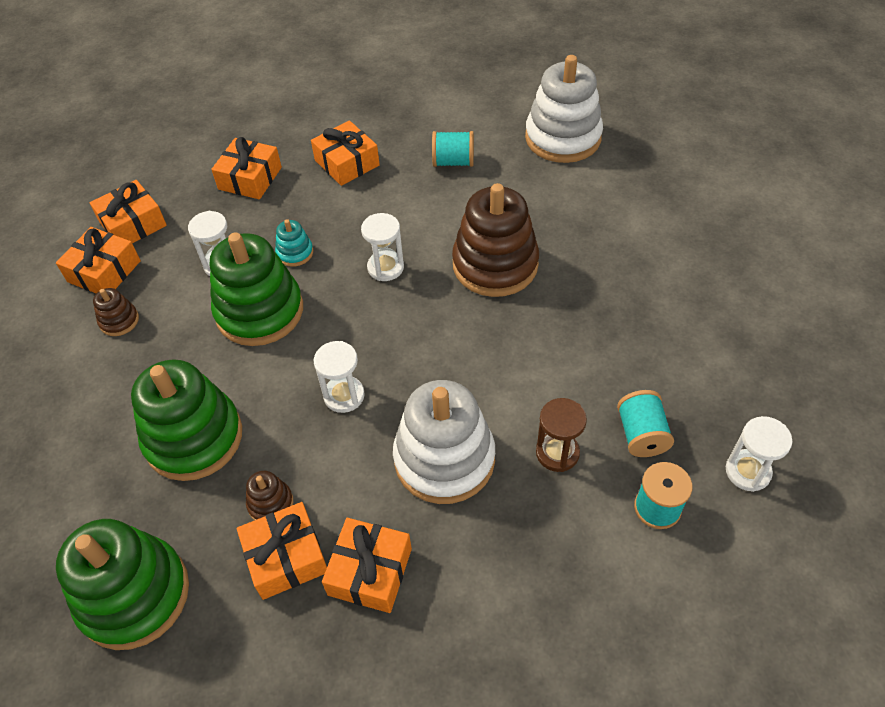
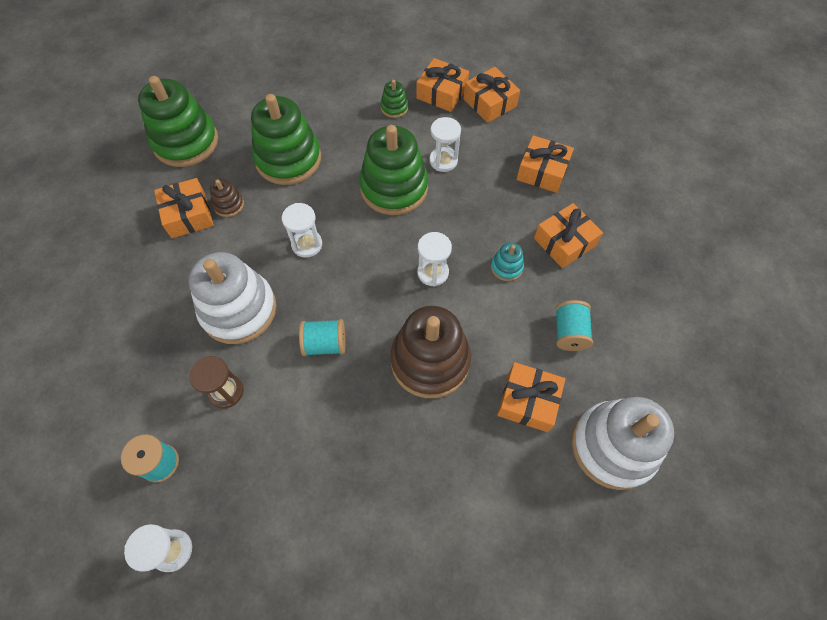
camera: 90 degrees right, 10 degrees up
brown stacking toy [93,288,139,336] -> green stacking toy [380,80,408,118]
turquoise stacking toy [275,219,313,267] -> turquoise stacking toy moved to [491,242,524,281]
orange gift [322,518,412,613] -> orange gift moved to [497,362,565,432]
turquoise spool [617,390,674,457] -> turquoise spool moved to [299,319,345,356]

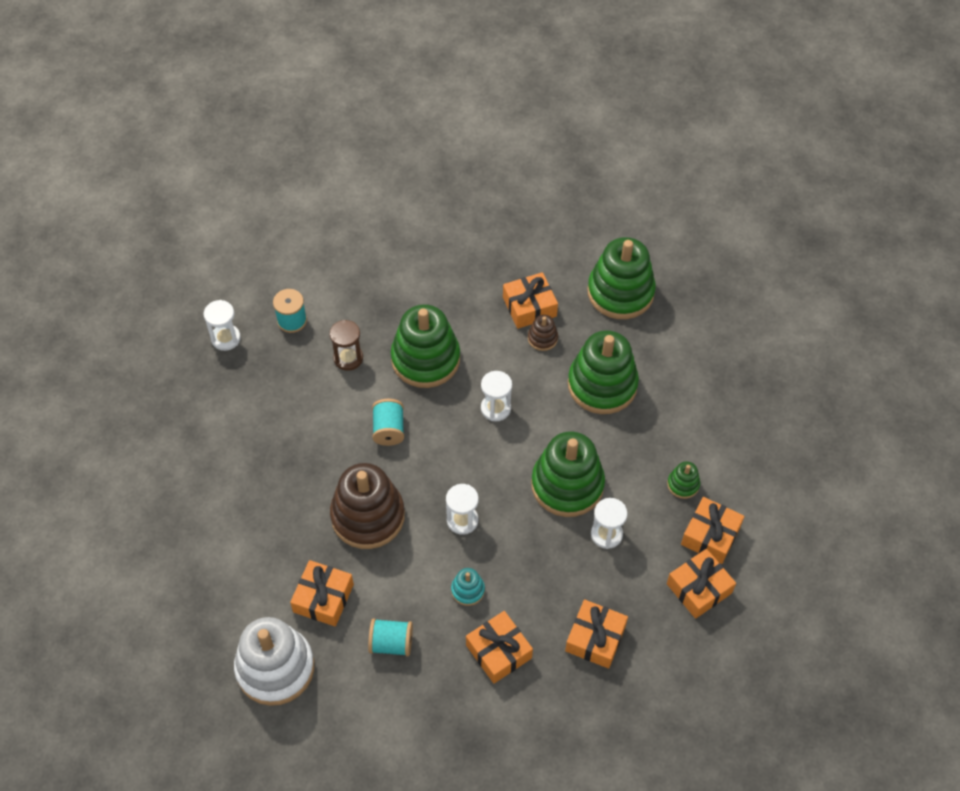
camera: 90 degrees right, 5 degrees down
white stacking toy [189,252,276,344] -> green stacking toy [391,304,460,388]

